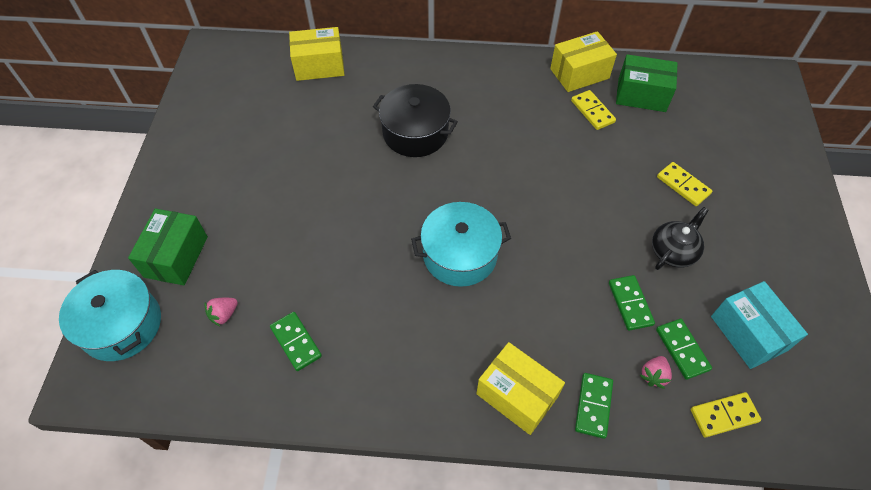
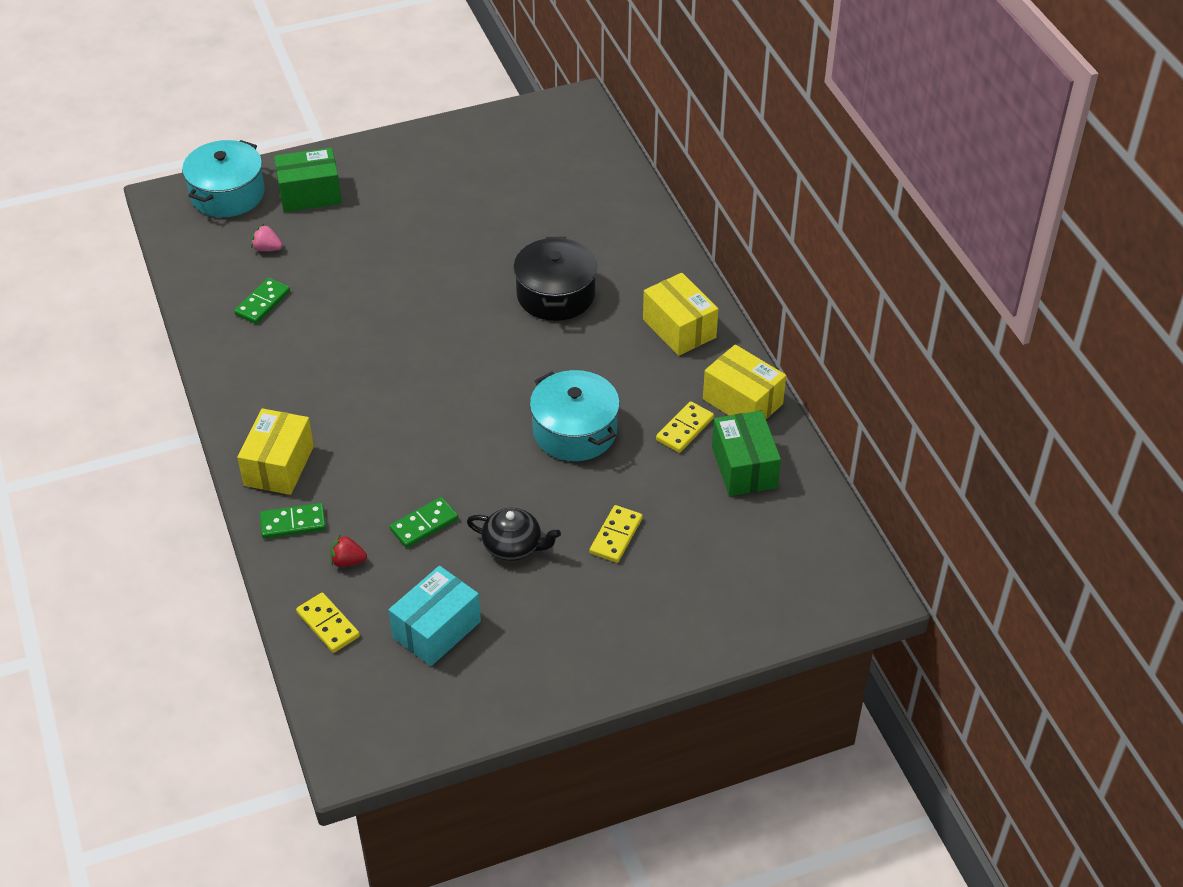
camera: 65 degrees right, 10 degrees down
yellow box [289,27,344,81] -> yellow box moved to [643,273,718,356]
turquoise pot [411,202,511,287] -> turquoise pot moved to [530,370,620,461]
pink strawberry [640,356,672,389] -> red strawberry [330,534,367,567]
green domino [656,319,712,380] -> none

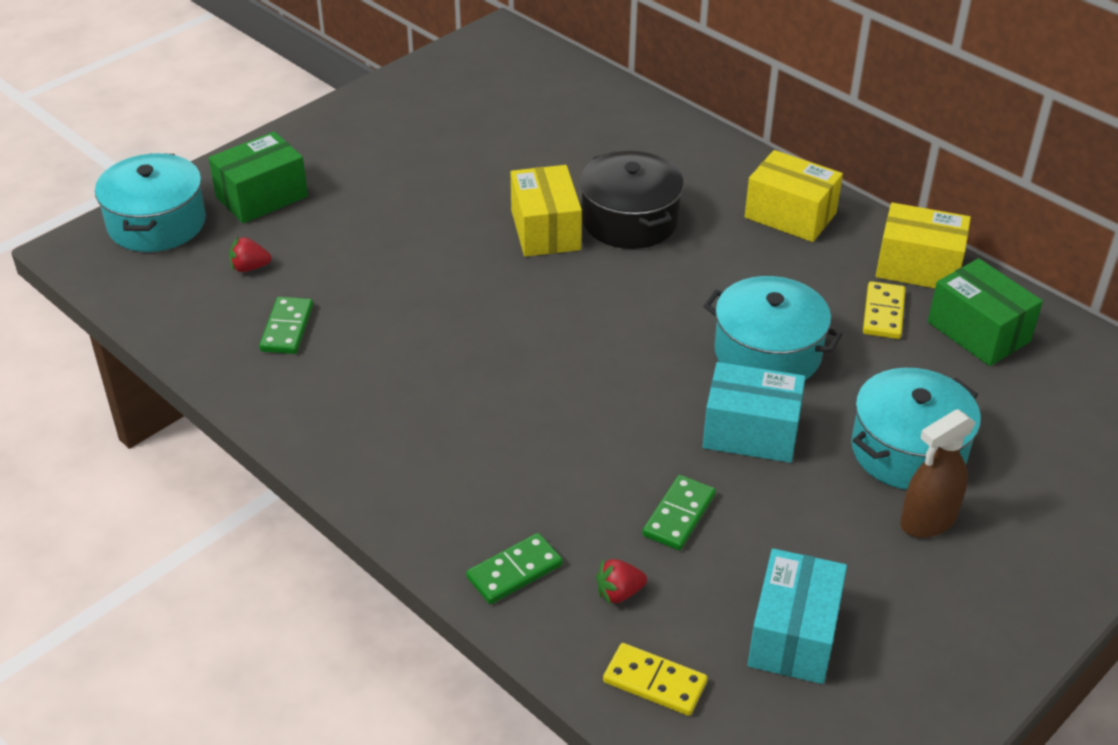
camera: 25 degrees left, 5 degrees down
yellow box [237,408,314,495] -> yellow box moved to [511,165,582,257]
pink strawberry [251,224,282,251] -> red strawberry [229,237,271,272]
black teapot [467,508,561,561] -> none
yellow domino [590,505,643,563] -> turquoise pot [851,368,981,490]
none -> turquoise box [702,362,805,463]
none -> brown spray bottle [900,409,976,538]

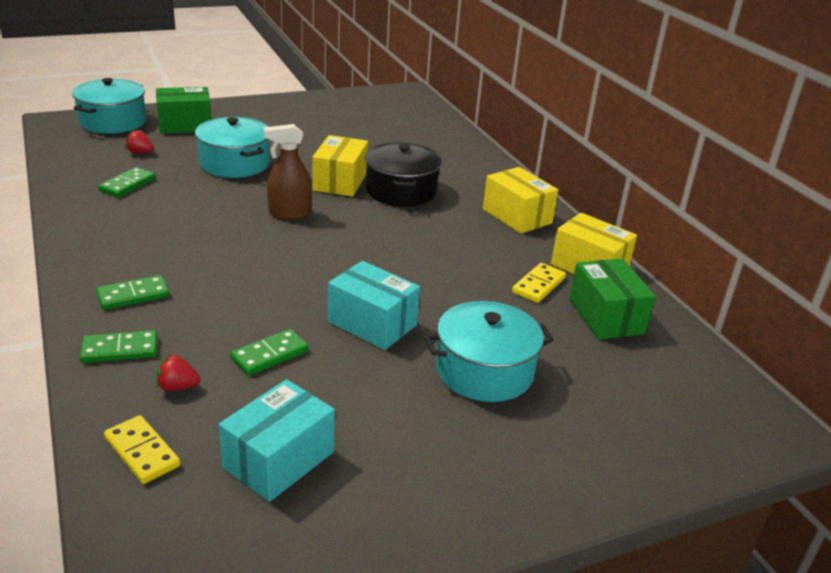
camera: 20 degrees right, 10 degrees down
turquoise pot [703,276,843,380] -> turquoise pot moved to [195,117,270,178]
brown spray bottle [900,409,976,538] -> brown spray bottle moved to [264,124,312,219]
none -> green domino [96,275,169,310]

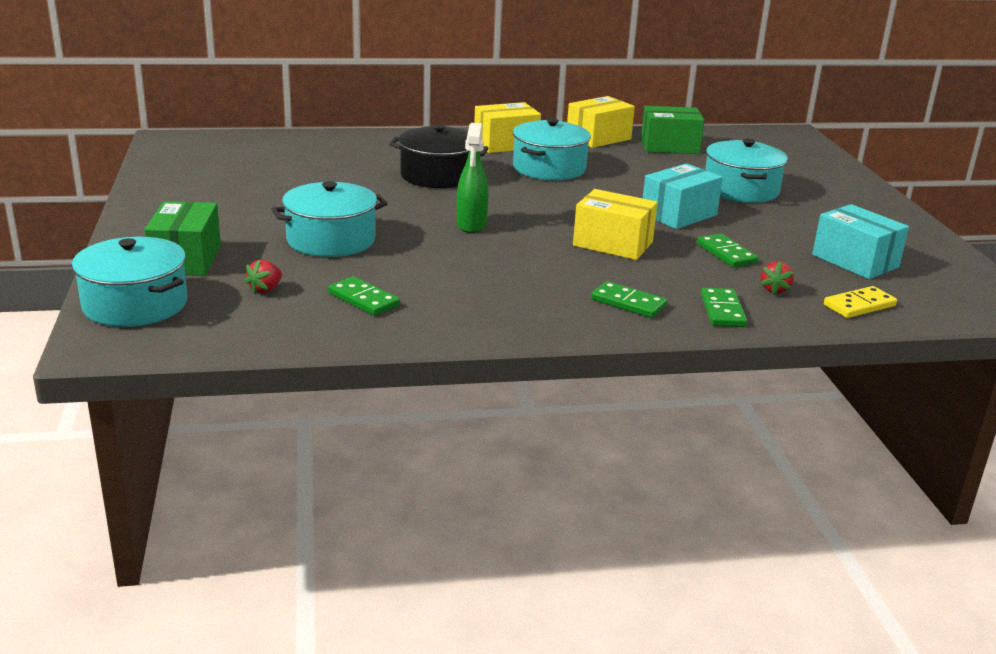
camera: 75 degrees left, 5 degrees down
green domino [96,275,169,310] -> green domino turned 45 degrees counterclockwise [591,281,667,318]
brown spray bottle [264,124,312,219] -> green spray bottle [457,123,489,233]
yellow box [312,135,368,197] -> yellow box moved to [573,189,658,260]
yellow domino [512,263,566,303] -> none
none -> turquoise pot [513,118,591,180]

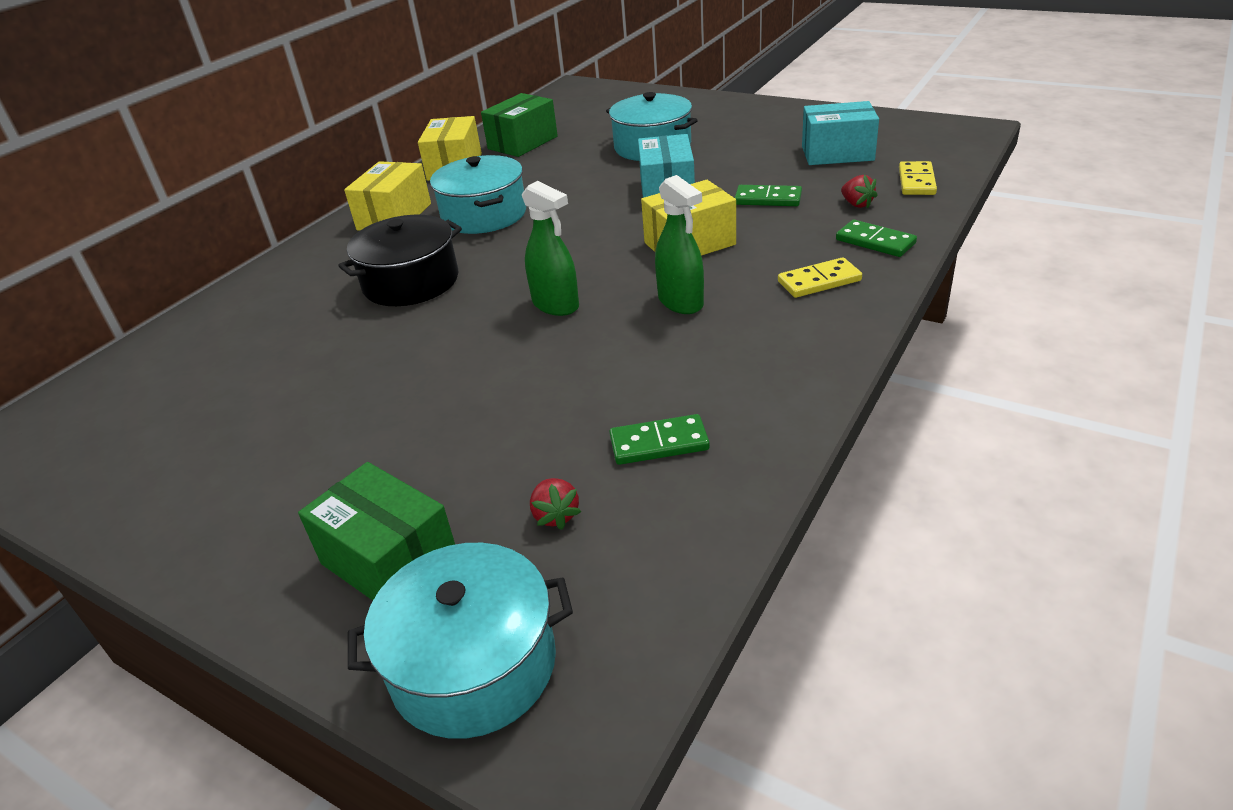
camera: 45 degrees left, 10 degrees up
turquoise pot [271,181,388,257] -> none
green domino [591,281,667,318] -> yellow domino [778,257,862,298]
none -> green spray bottle [655,175,704,314]

